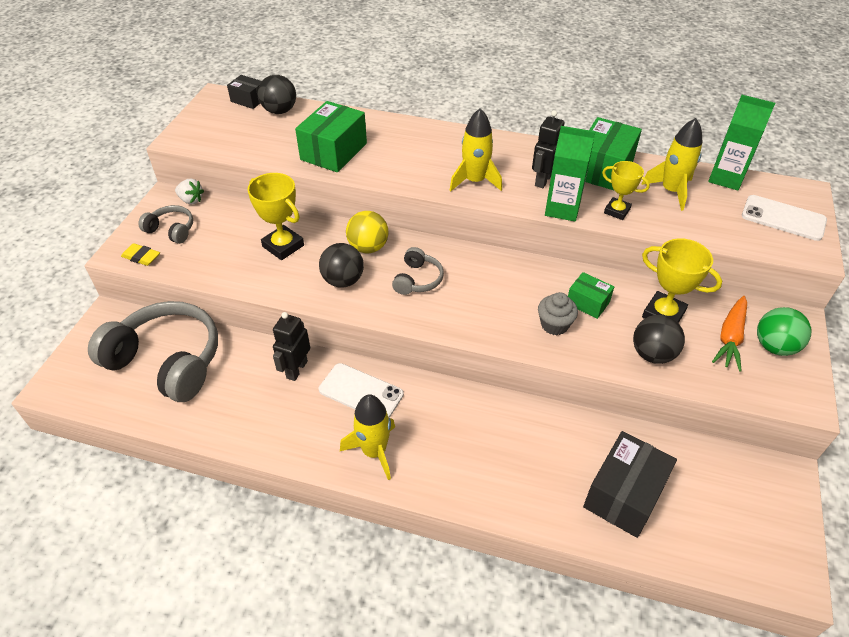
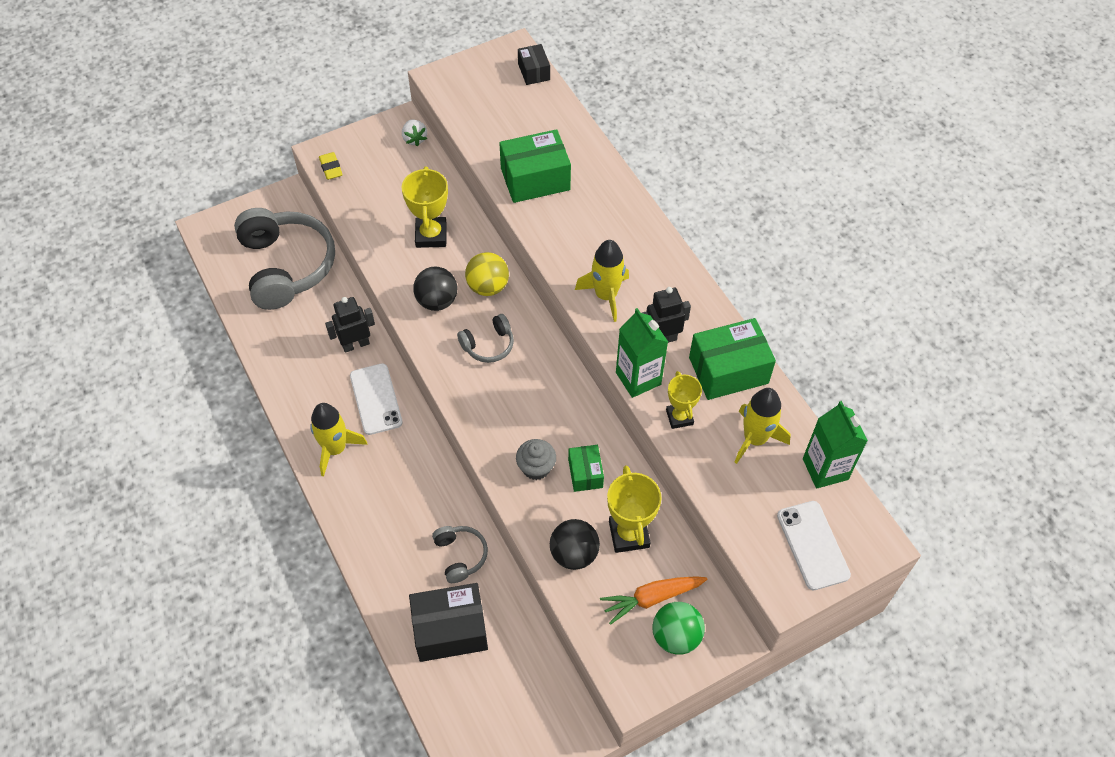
camera: 45 degrees right, 10 degrees up
grey headphones [138,205,193,244] -> grey headphones moved to [432,526,488,583]
black ball [258,75,296,114] -> none

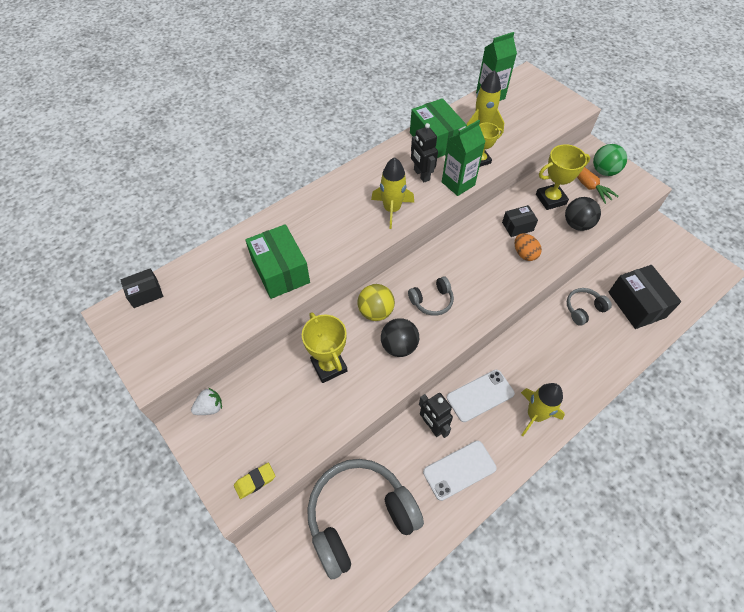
camera: 100 degrees left, 0 degrees up
yellow trophy [402,167,448,248] -> yellow trophy turned 75 degrees clockwise [302,312,347,383]
grey headphones [457,314,514,363] -> grey headphones turned 105 degrees clockwise [408,276,454,316]
grey cupcake [516,439,556,480] -> orange egg [515,233,542,261]
green box [568,445,604,492] -> black box [502,205,538,237]
white phone [777,501,851,590] -> white phone moved to [423,441,497,501]

